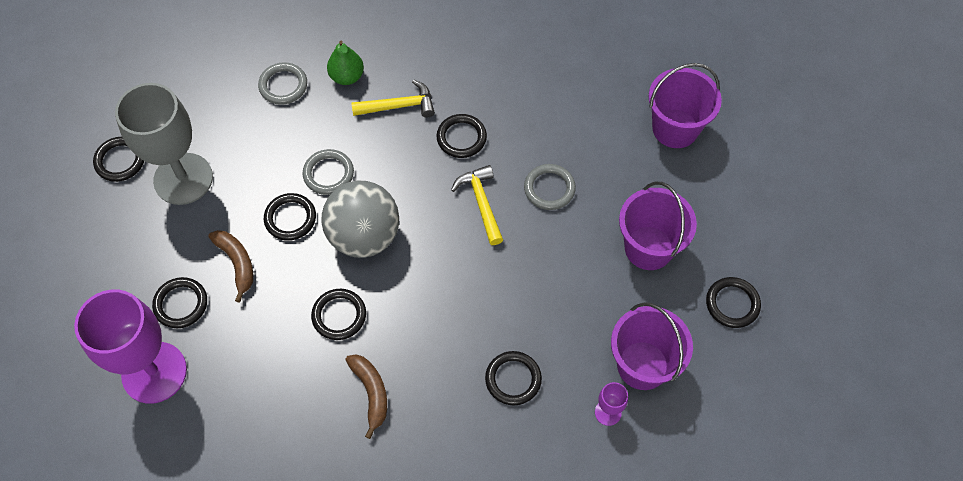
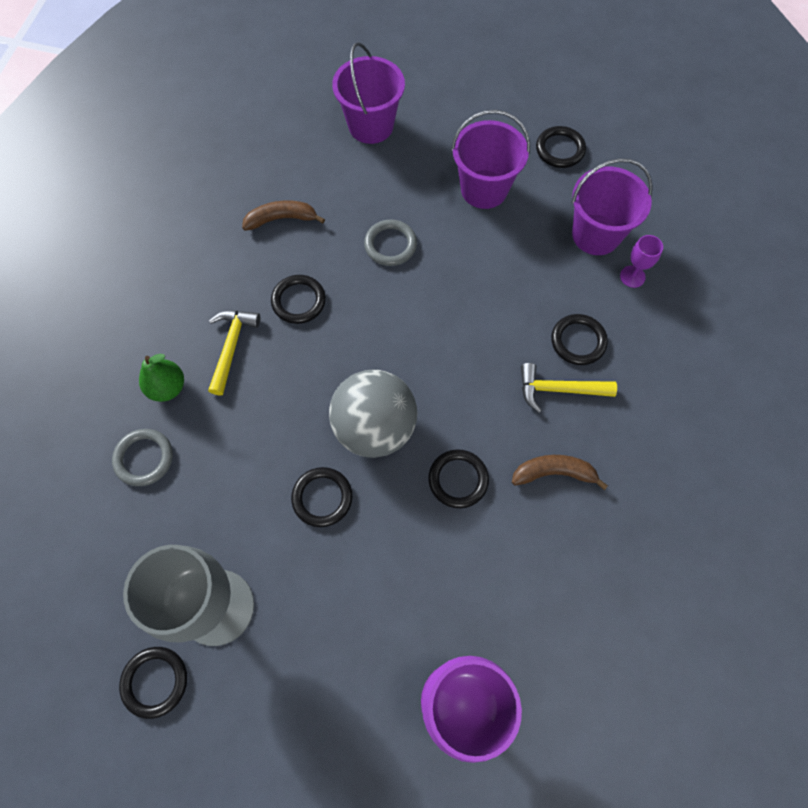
camera: 70 degrees left, 5 degrees up
black ring [152,277,207,328] -> none
brown banana [208,230,253,303] -> brown banana moved to [242,200,325,231]
grey ring [302,149,354,195] -> none
yellow hammer [451,165,503,245] -> yellow hammer moved to [521,363,617,413]

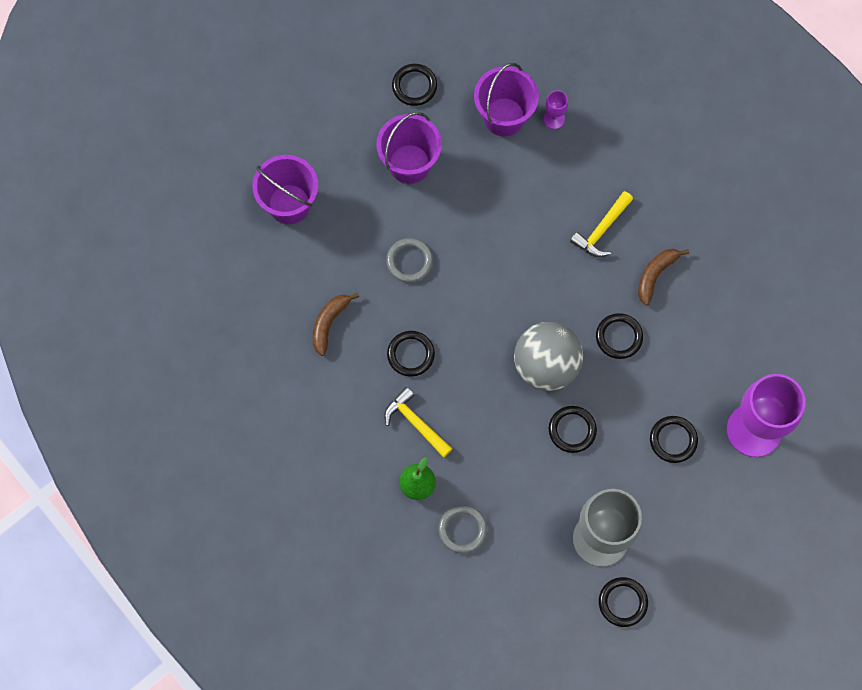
camera: 55 degrees left, 5 degrees up
black ring [551,314,608,365] -> black ring moved to [650,416,698,463]

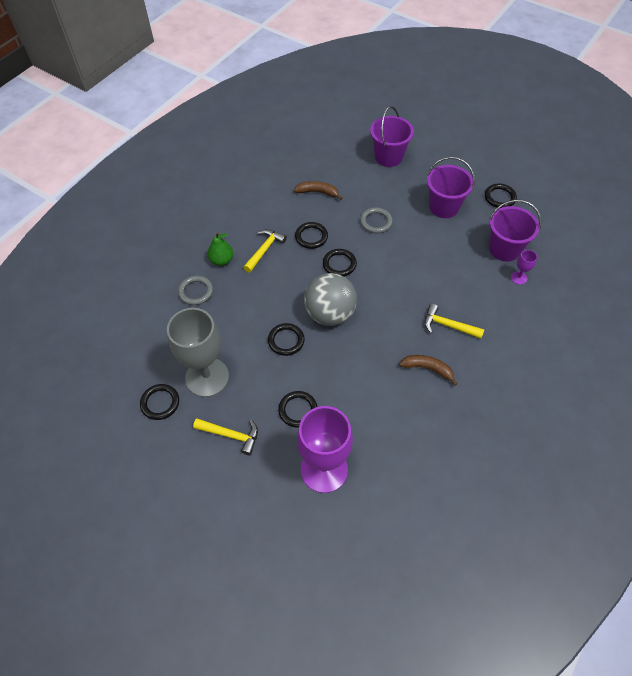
camera: 75 degrees right, 15 degrees down
black ring [596,313,643,359] -> black ring moved to [323,249,357,276]
none -> yellow hammer [193,418,258,455]

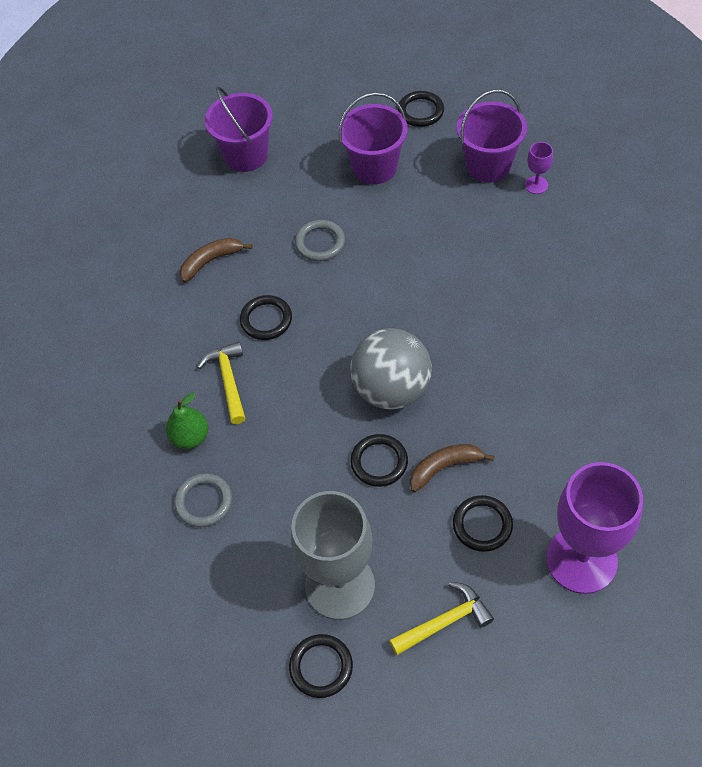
camera: 40 degrees left, 0 degrees up
black ring [323,249,357,276] -> none
brown banana [399,355,458,386] -> brown banana moved to [410,444,495,492]
yellow hammer [424,304,484,339] -> none

